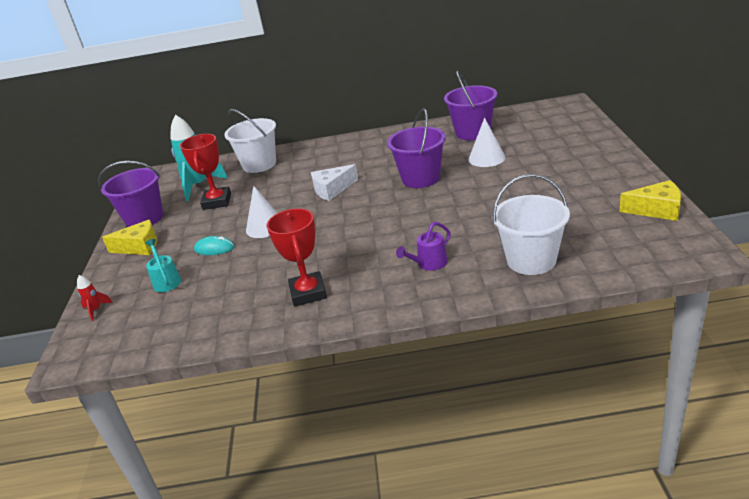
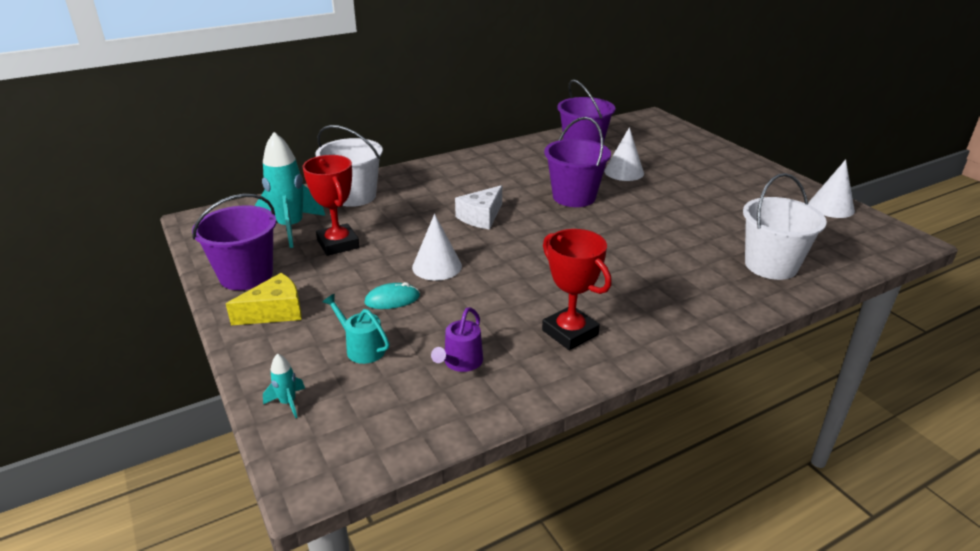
camera: 30 degrees left, 0 degrees up
red rocket [77,275,113,321] -> turquoise rocket [263,354,305,418]
purple watering can [396,222,451,271] -> purple watering can moved to [431,307,483,372]
yellow cheese [619,180,681,221] -> white cone [808,159,855,218]

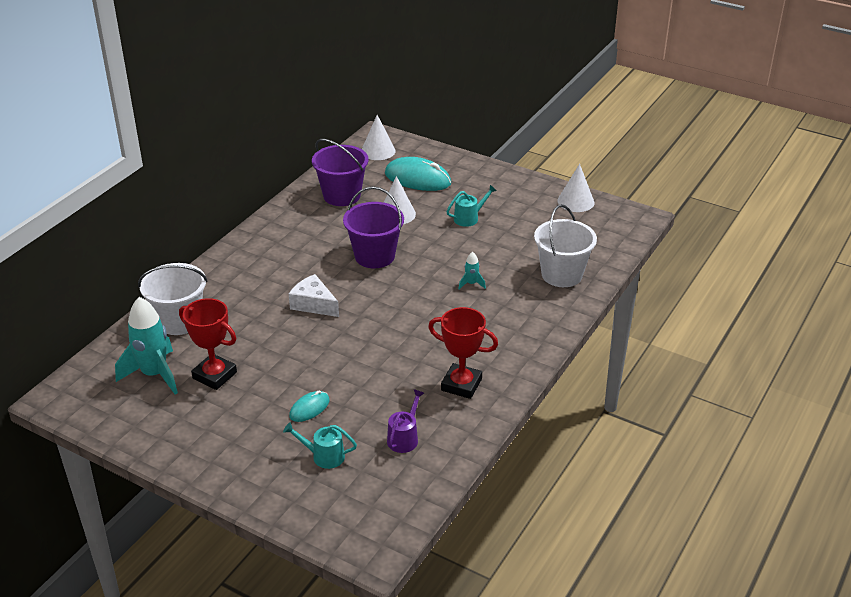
camera: 30 degrees left, 5 degrees up
purple bucket [192,194,276,290] -> none
yellow cheese [226,273,302,325] -> none
turquoise rocket [263,354,305,418] -> turquoise rocket moved to [458,252,486,289]
white cone [412,214,462,281] -> white cone moved to [362,115,396,160]
purple watering can [431,307,483,372] -> purple watering can turned 150 degrees counterclockwise [387,389,424,453]
white cheese [455,185,502,229] -> white cheese turned 120 degrees clockwise [289,274,339,317]
none -> turquoise mouse [385,157,451,191]
none -> turquoise watering can [446,185,497,227]

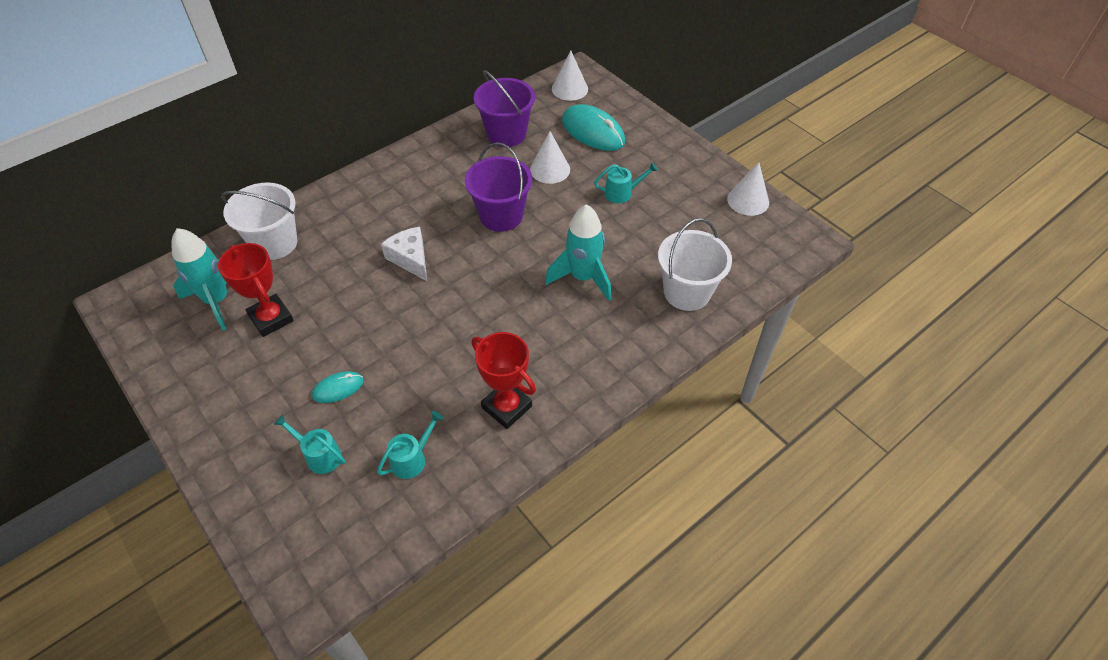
camera: 20 degrees right, 15 degrees up
purple watering can [387,389,424,453] -> turquoise watering can [377,411,444,479]
turquoise rocket [458,252,486,289] -> turquoise rocket [545,204,611,301], size x2.25

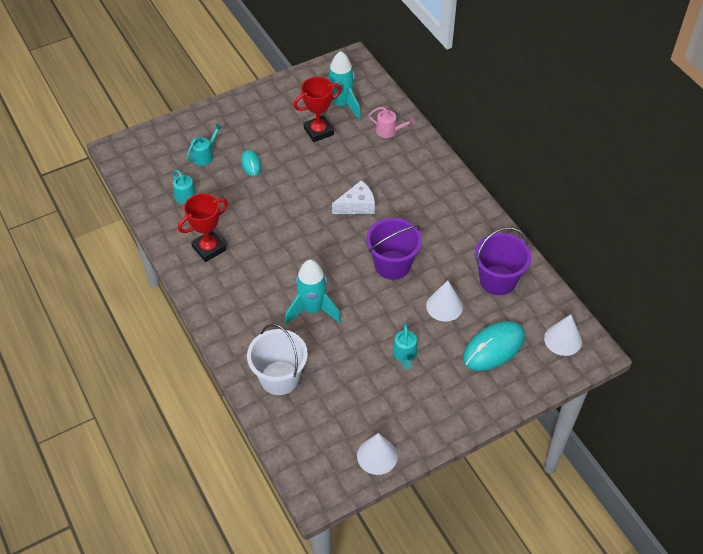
camera: 100 degrees right, 0 degrees up
white bucket [221,183,298,260] -> pink watering can [369,107,416,138]

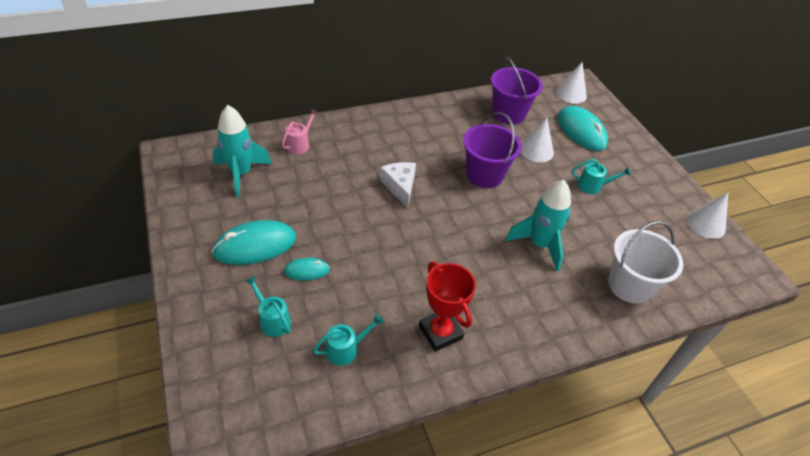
camera: 85 degrees left, 5 degrees down
red trophy [293,77,341,142] -> none
none -> turquoise mouse [211,220,296,265]

